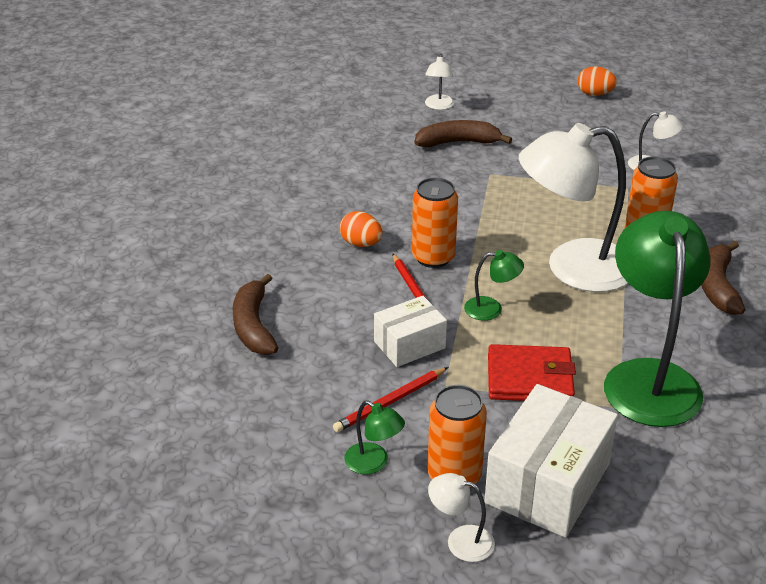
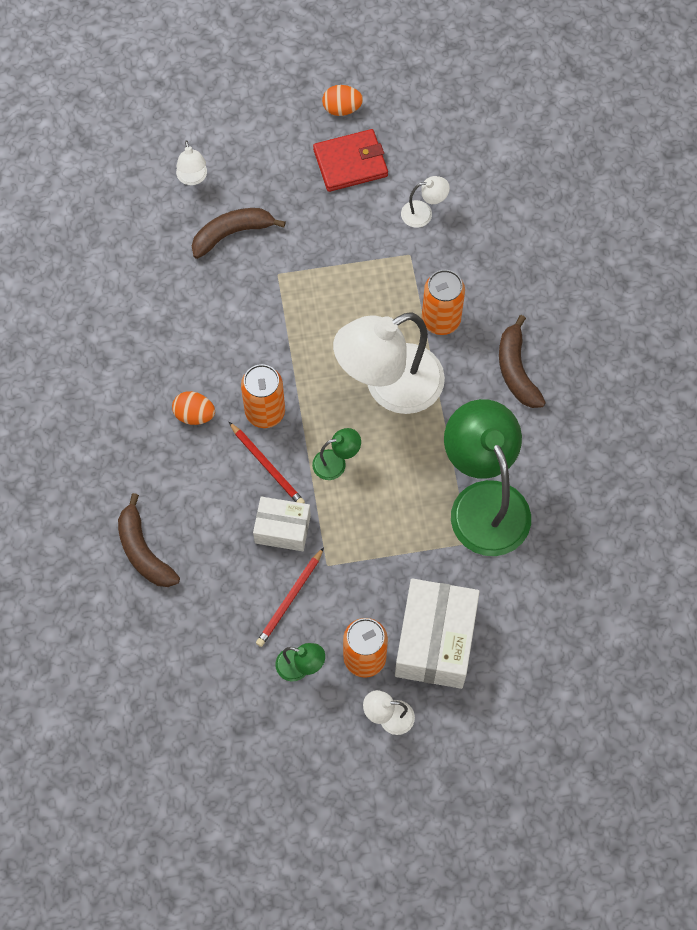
camera: 20 degrees left, 30 degrees up
white box [374,296,447,367] -> white box turned 60 degrees clockwise [253,497,311,551]
red wallet [488,344,576,401] -> red wallet moved to [313,129,388,192]

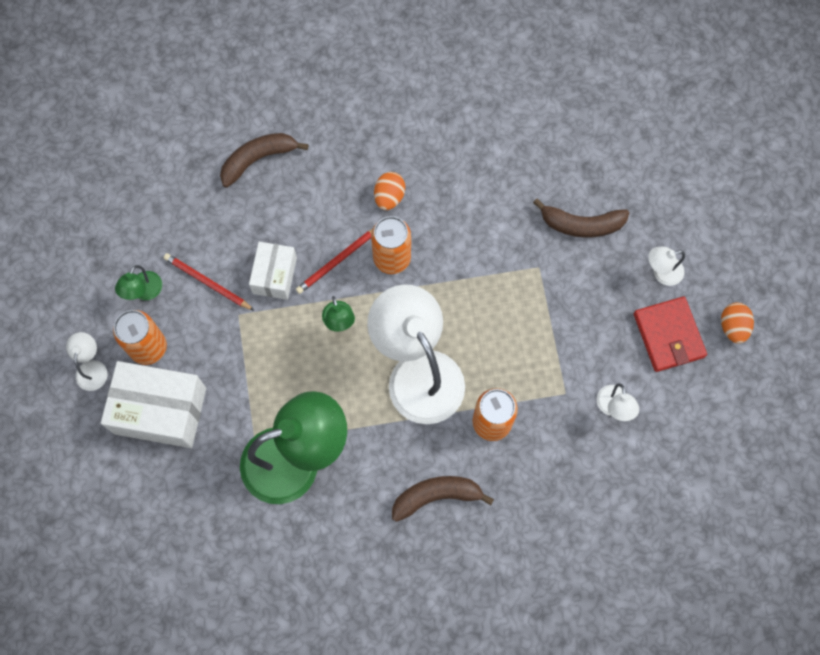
camera: 90 degrees right, 5 degrees up
white lamp [176,140,207,185] -> white lamp moved to [648,247,685,286]
brown banana [192,208,286,259] -> brown banana turned 120 degrees clockwise [533,198,629,238]

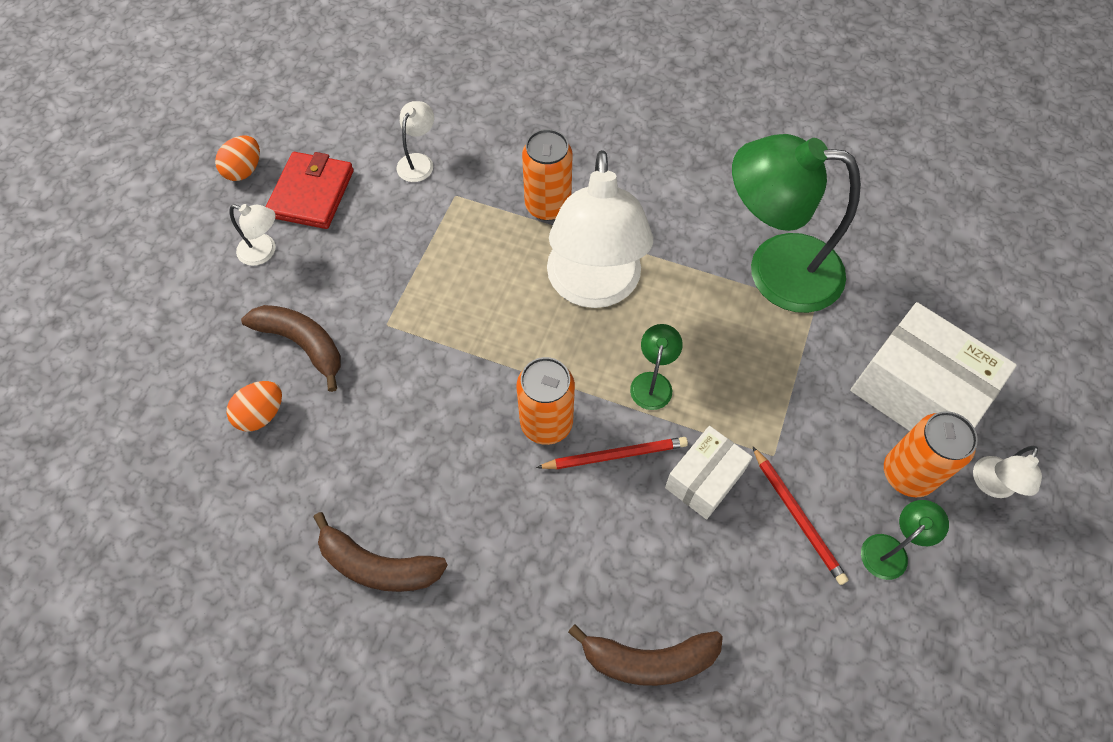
camera: 150 degrees left, 10 degrees down
orange egg [374,172,405,210] -> orange egg moved to [226,381,282,432]
brown banana [392,476,494,522] -> brown banana moved to [313,512,448,592]

